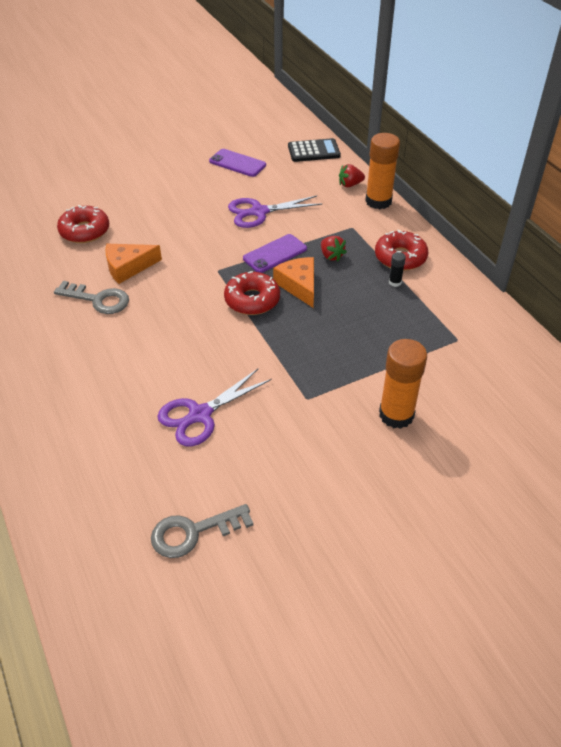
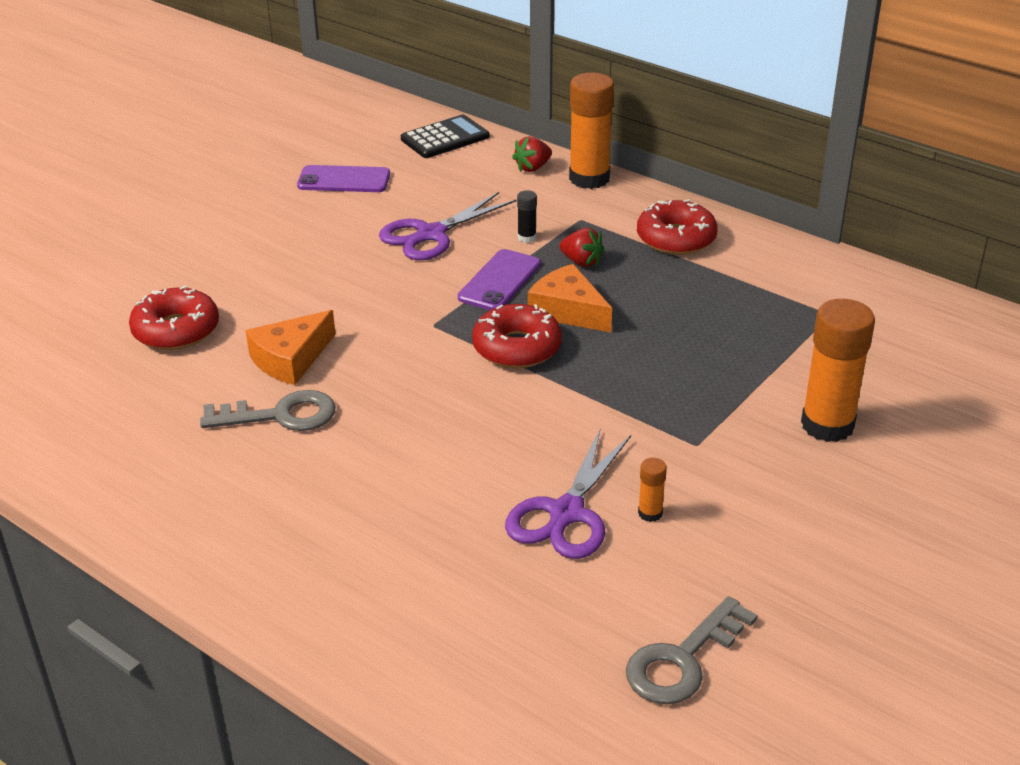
camera: 25 degrees left, 10 degrees down
black glue stick [389,252,406,287] -> black glue stick moved to [517,190,537,243]
none -> orange glue stick [638,458,667,522]

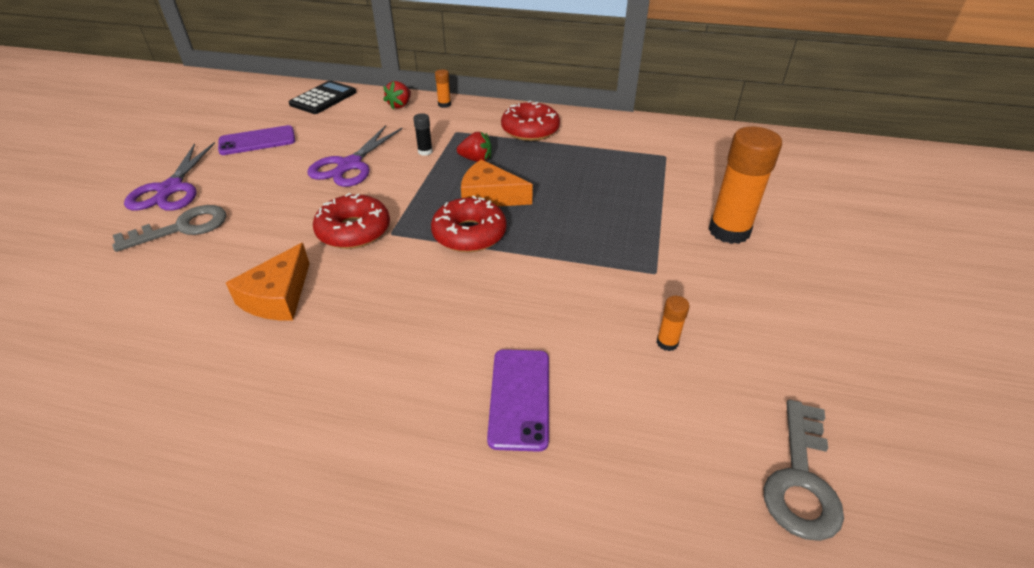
camera: 25 degrees left, 5 degrees up
red donut [129,285,219,350] -> red donut moved to [313,193,390,249]
grey key [200,390,336,431] -> grey key moved to [112,205,226,252]
purple phone [458,249,541,310] -> purple phone moved to [487,349,549,452]
purple scissors [505,430,631,559] -> purple scissors moved to [124,142,215,211]
orange glue stick [569,72,614,189] -> orange glue stick [435,69,451,108], size x0.43

